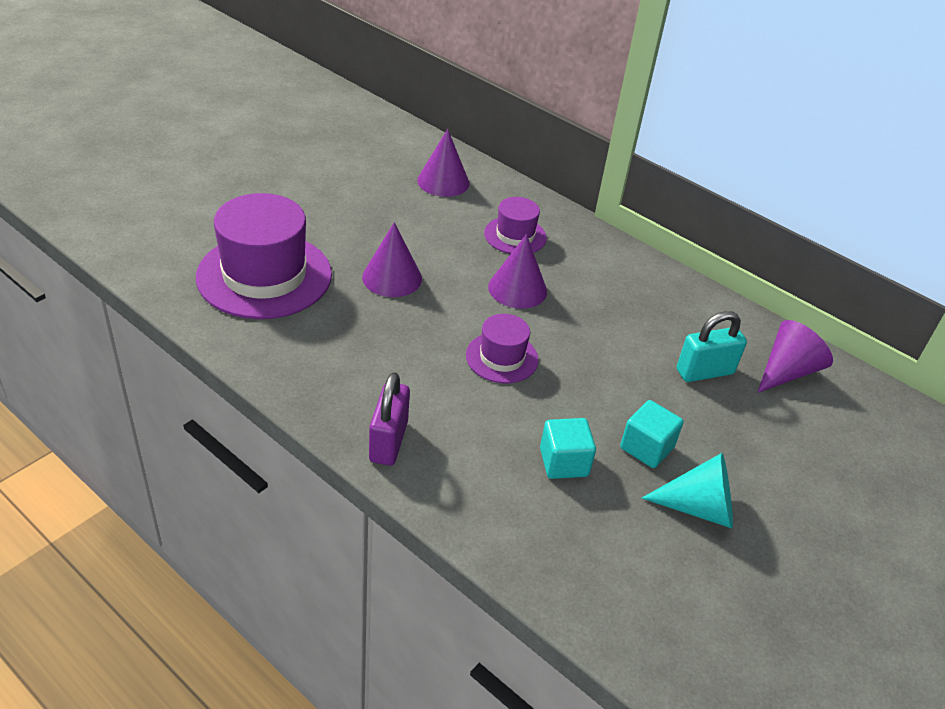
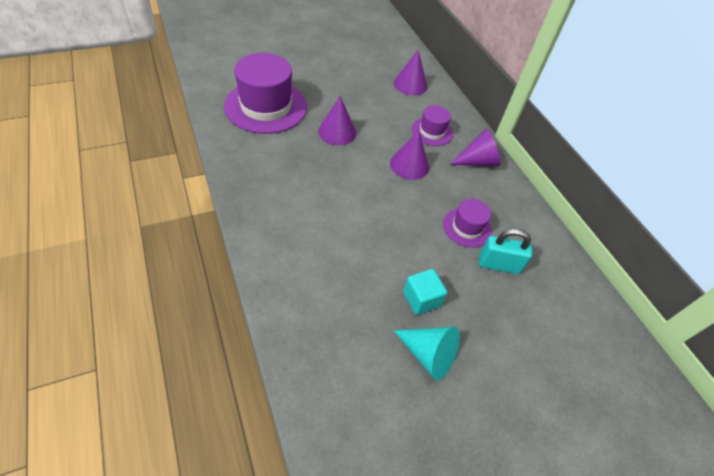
camera: 25 degrees right, 10 degrees up
purple padlock [369,372,410,466] -> none
purple hat [466,314,539,383] -> purple hat moved to [443,199,492,248]
turquoise cube [540,418,596,479] -> none
purple cone [757,320,833,393] -> purple cone moved to [449,129,501,166]

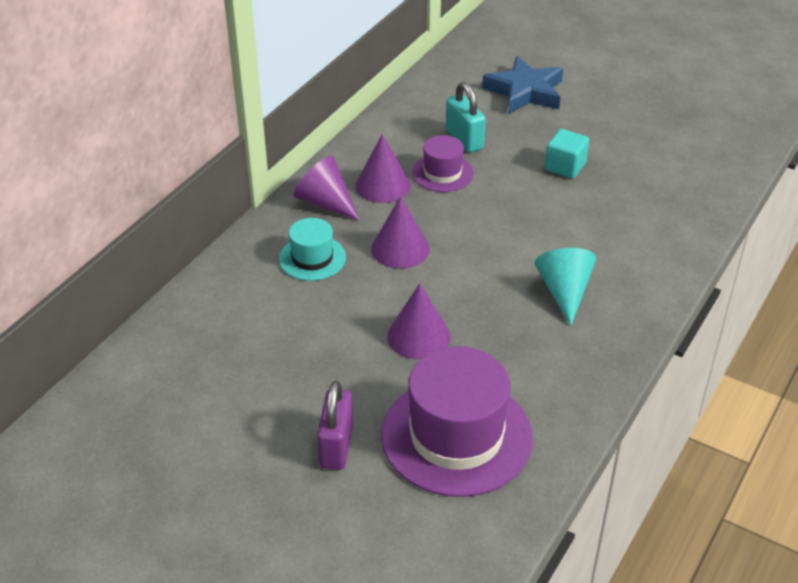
camera: 120 degrees left, 10 degrees down
purple cone [394,50,427,96] -> purple cone moved to [355,134,410,203]
turquoise cone [394,327,460,380] -> turquoise cone moved to [535,248,596,326]
purple hat [412,105,453,146] -> turquoise hat [279,218,346,281]
none -> purple padlock [317,381,353,470]
none -> blue star [482,56,563,114]

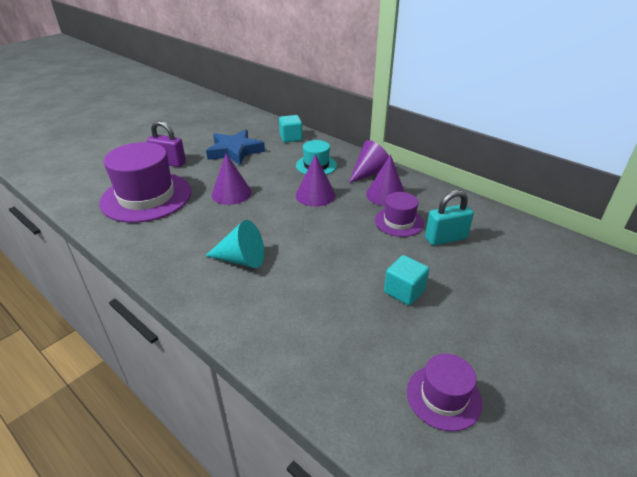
camera: 100 degrees right, 5 degrees down
blue star [482,56,563,114] -> blue star moved to [206,129,265,165]
none -> turquoise cube [279,115,303,143]
none -> purple hat [407,353,482,431]

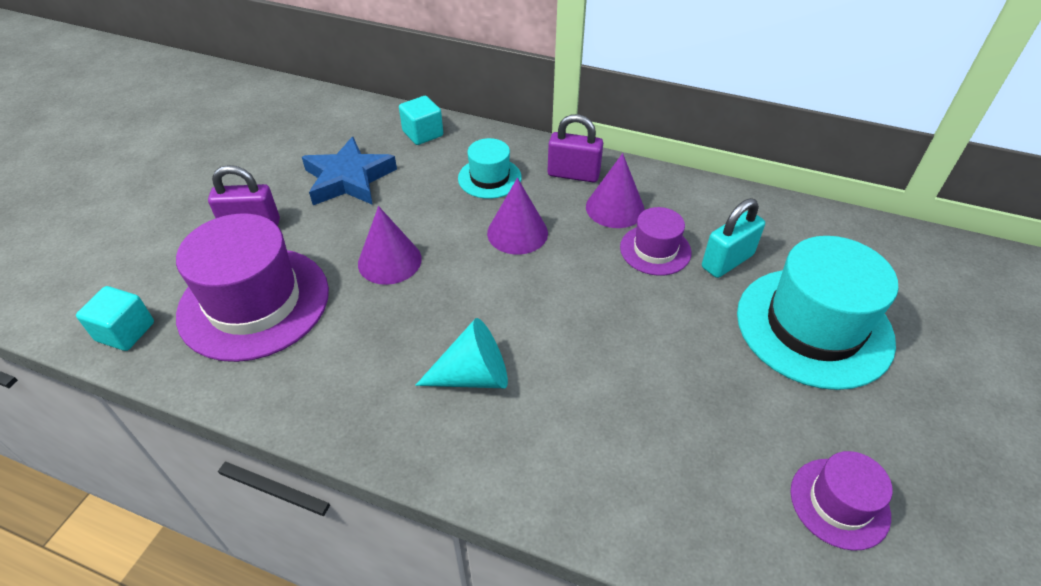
camera: 20 degrees left, 10 degrees up
purple cone [349,140,389,183] -> purple padlock [548,114,603,182]
turquoise cube [384,255,429,305] -> turquoise cube moved to [76,286,154,351]
none -> turquoise hat [737,236,898,390]

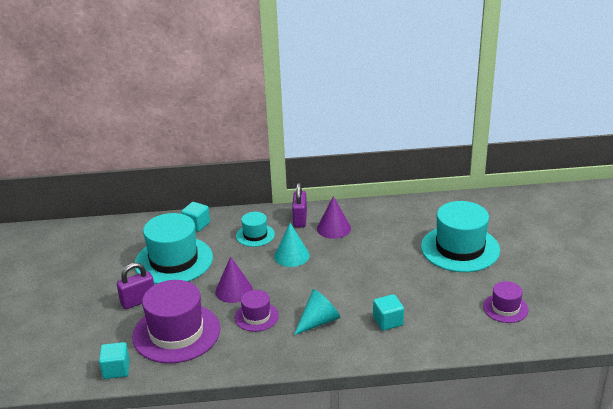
camera: 25 degrees left, 15 degrees down
blue star [302,137,397,205] -> turquoise hat [135,213,213,284]
purple cone [487,178,548,255] -> turquoise cone [274,223,310,267]
purple padlock [548,114,603,182] -> purple padlock turned 75 degrees counterclockwise [292,183,307,227]
purple hat [620,207,691,276] -> purple hat moved to [235,290,279,332]
turquoise padlock [702,198,765,278] -> none
none -> turquoise cube [373,294,404,331]

